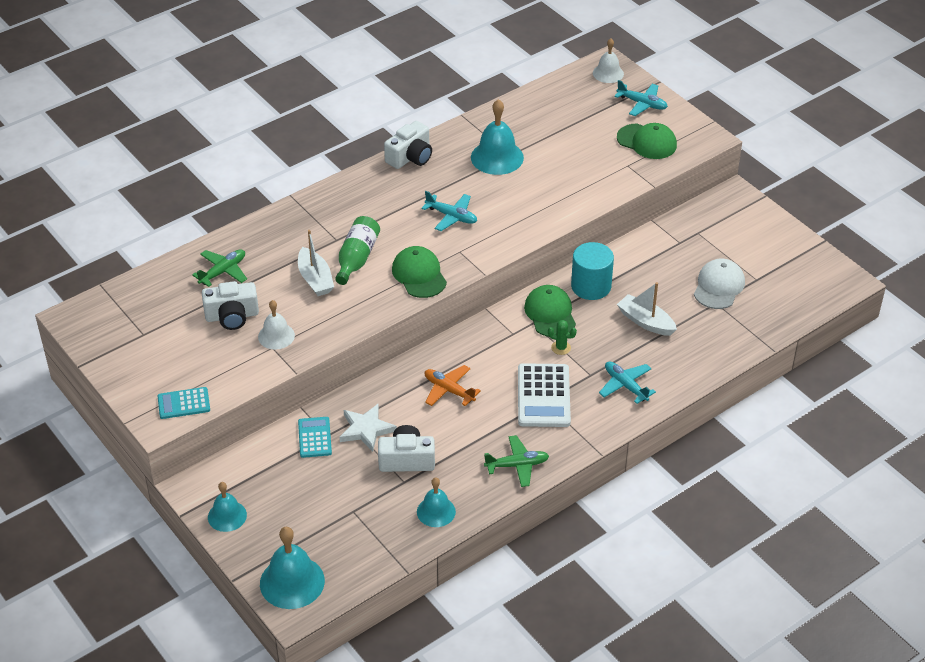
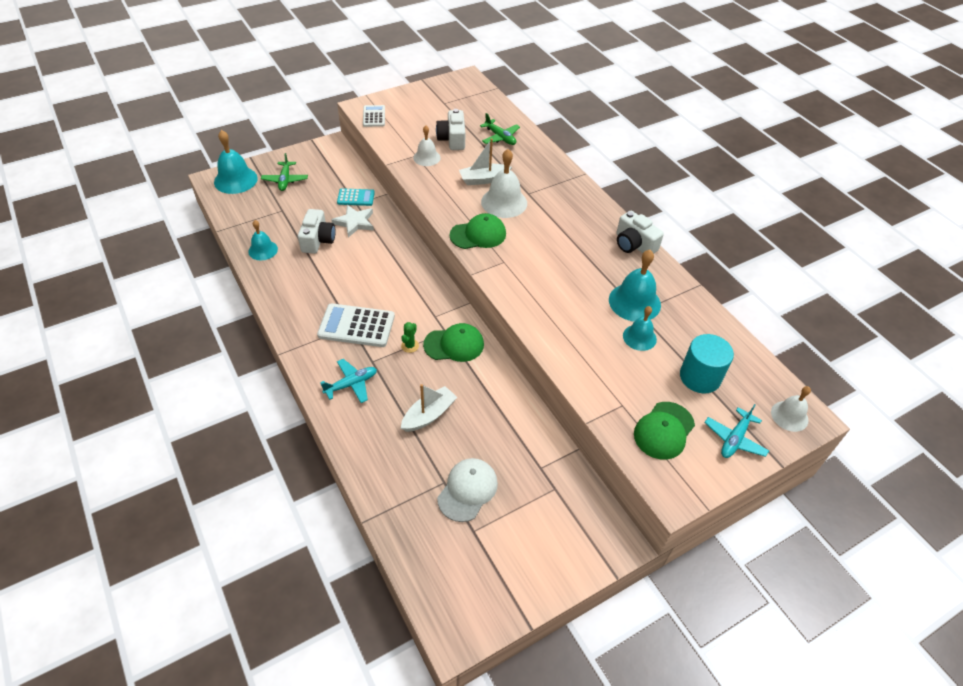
camera: 95 degrees right, 5 degrees up
turquoise calculator [158,387,210,419] -> white calculator [363,105,385,127]
turquoise bell [208,482,247,532] -> turquoise bell moved to [623,306,657,351]
green bottle [335,216,380,285] -> white bell [481,149,527,218]
turquoise plane [421,191,477,231] -> none
orange plane [425,365,481,406] -> none
green plane [484,435,549,487] -> green plane moved to [261,153,308,191]
turquoise cylinder [571,242,614,300] -> turquoise cylinder moved to [680,334,734,393]
white cap [694,259,745,309] -> white cap turned 90 degrees counterclockwise [437,458,498,522]

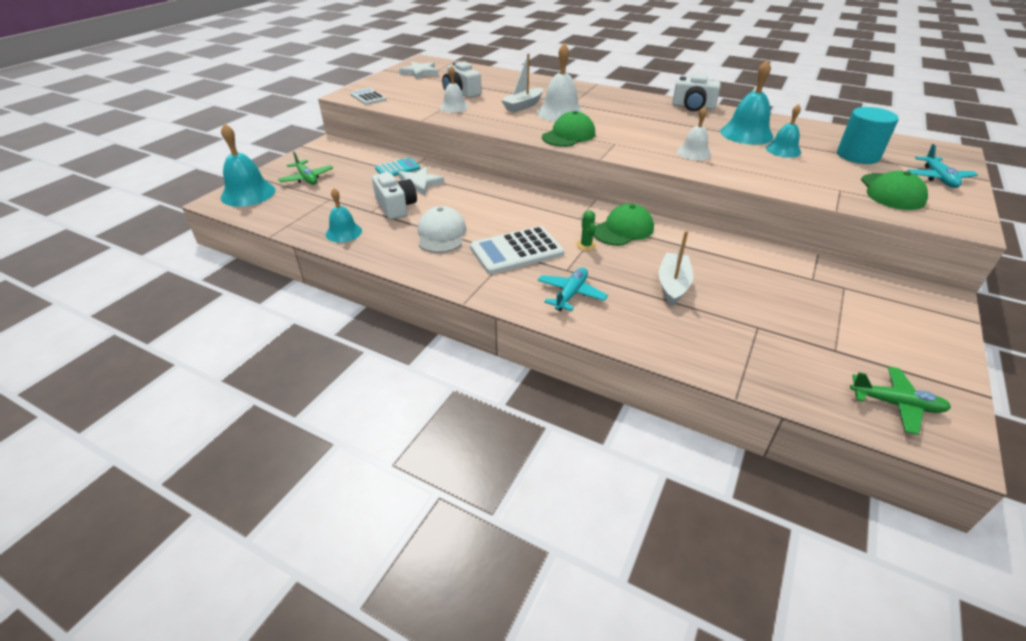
camera: 30 degrees left, 10 degrees down
white cap [437,458,498,522] -> white cap moved to [418,206,466,253]
green plane [480,113,520,145] -> green plane moved to [850,366,951,435]
white bell [771,386,811,432] -> white bell moved to [677,106,711,160]
none -> white star [399,62,439,80]

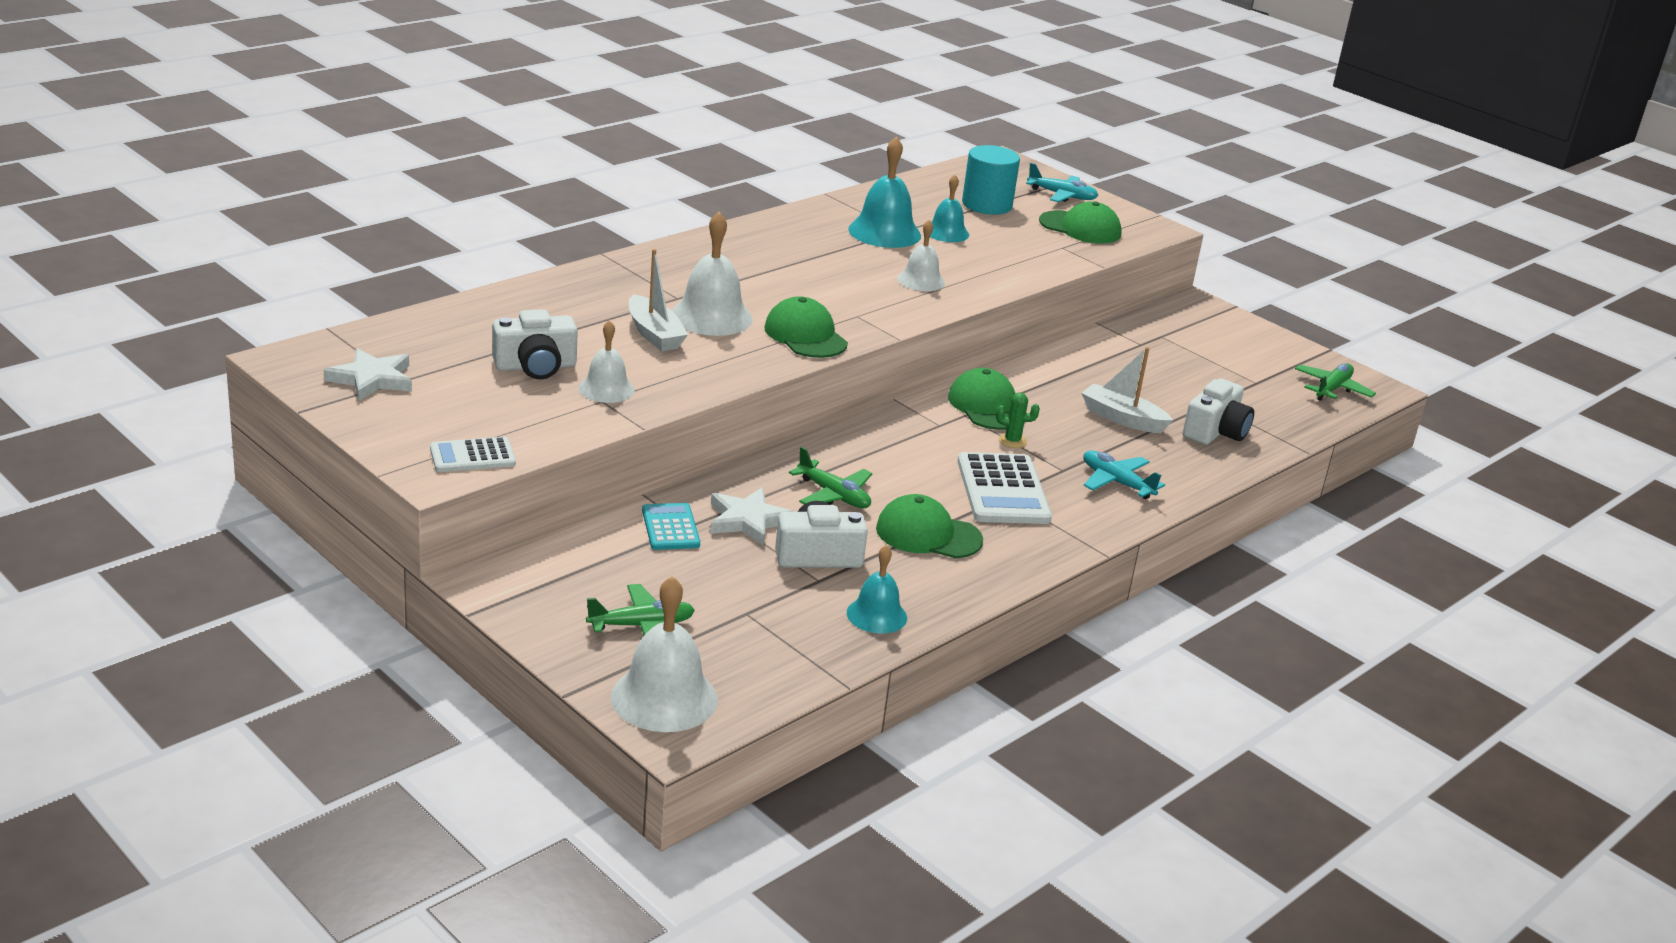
camera: 75 degrees left, 10 degrees down
turquoise bell [221,123,275,207] -> white bell [611,576,718,732]
white cap [418,206,466,253] -> green cap [876,494,983,558]
white camera [672,74,721,111] -> white camera moved to [1183,379,1254,445]
none -> green plane [789,446,872,508]

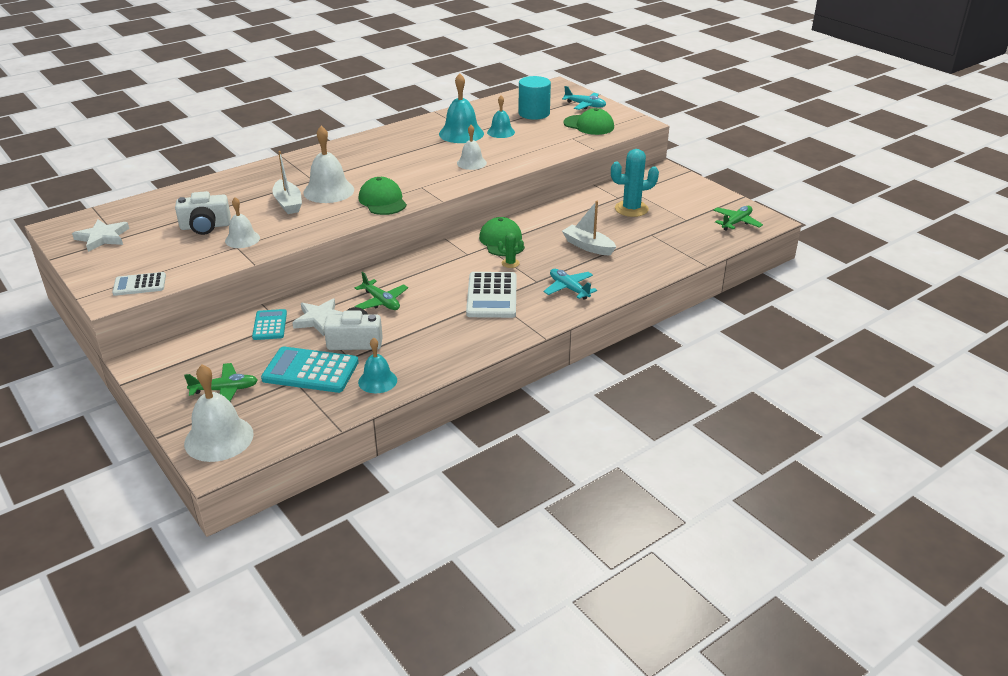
camera: 10 degrees right, 5 degrees up
green cap [876,494,983,558] -> none
white camera [1183,379,1254,445] -> none
none -> turquoise calculator [261,346,359,393]
none -> turquoise cactus [611,149,659,217]

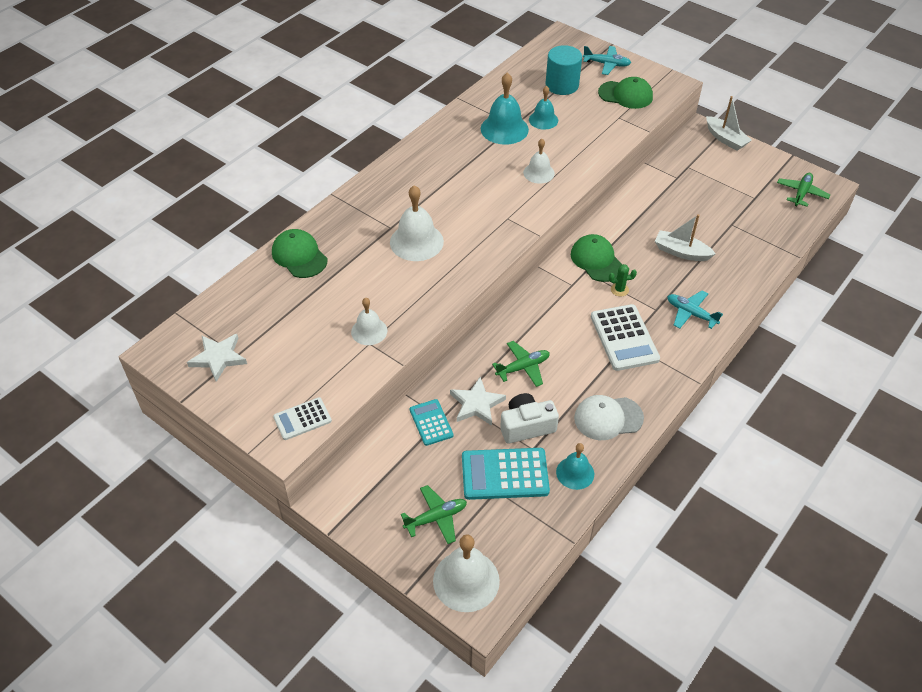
camera: 15 degrees left, 15 degrees up
white camera [175,191,231,235] -> none
white boat [272,151,302,214] -> white boat moved to [706,96,752,151]
green plane [354,272,408,310] -> green plane turned 60 degrees counterclockwise [492,341,550,387]
green cap [359,177,407,215] -> green cap moved to [272,229,328,278]
turquoise cactus [611,149,659,217] -> none
none -> white cap [574,395,644,440]

